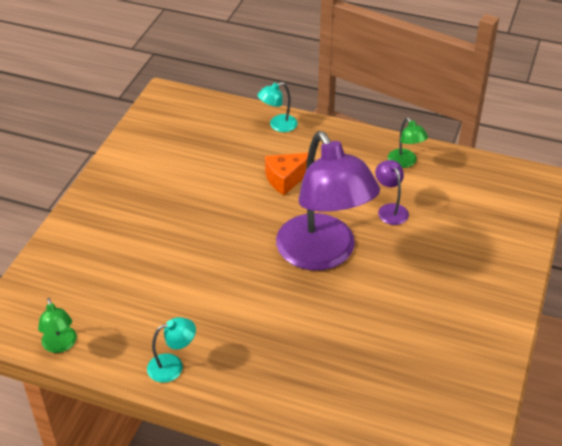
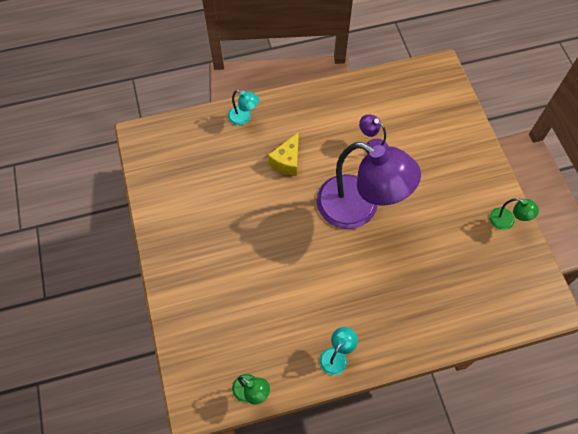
camera: 35 degrees left, 20 degrees up
turquoise lamp [257,82,298,132] -> turquoise lamp turned 90 degrees counterclockwise [228,90,259,125]
orange cheese [265,153,315,195] -> yellow cheese [268,132,299,176]
green lamp [388,117,428,168] -> green lamp moved to [490,198,539,230]

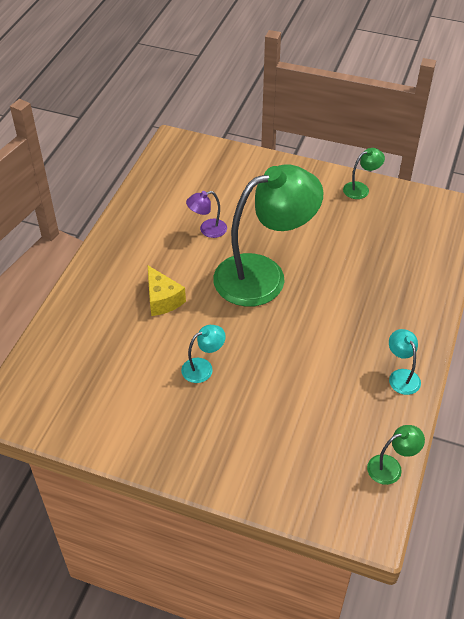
camera: 55 degrees left, 15 degrees down
turquoise lamp [228,90,259,125] -> turquoise lamp moved to [181,325,226,383]
purple lamp [316,142,421,229] -> green lamp [213,164,323,307]

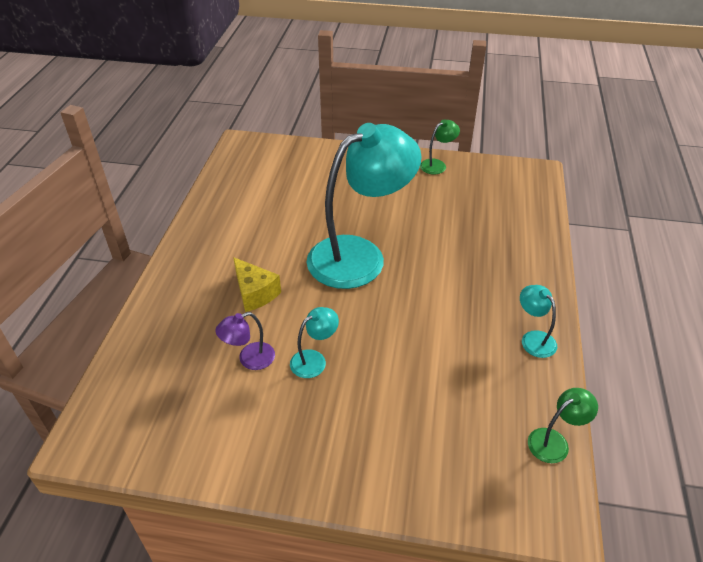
camera: 10 degrees left, 5 degrees down
purple lamp [186,191,227,238] -> purple lamp moved to [215,312,275,370]
green lamp [213,164,323,307] -> turquoise lamp [307,123,422,289]

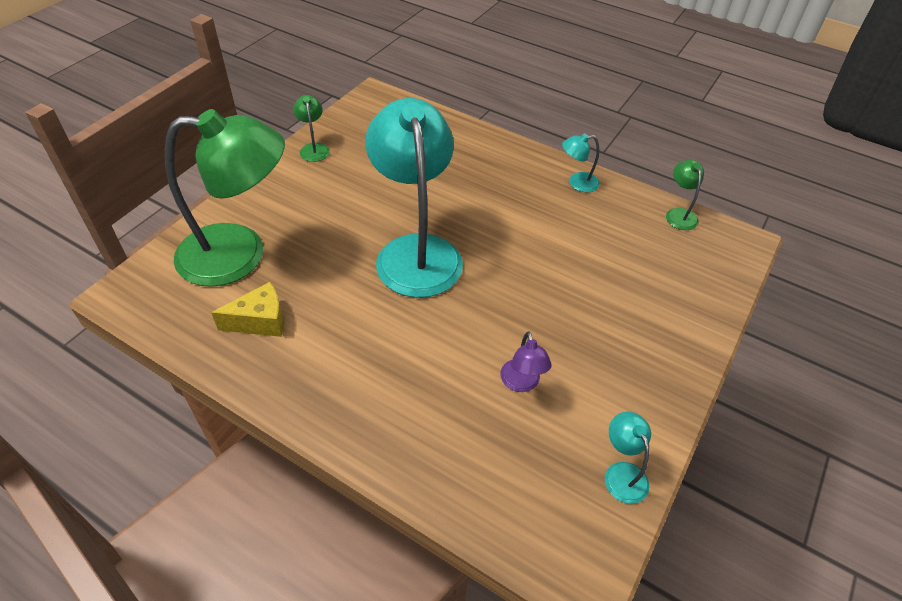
camera: 70 degrees left, 5 degrees up
yellow cheese [233,257,281,312] -> yellow cheese moved to [211,282,284,337]
turquoise lamp [290,307,339,378] -> turquoise lamp moved to [605,411,651,504]
none -> green lamp [165,109,285,287]

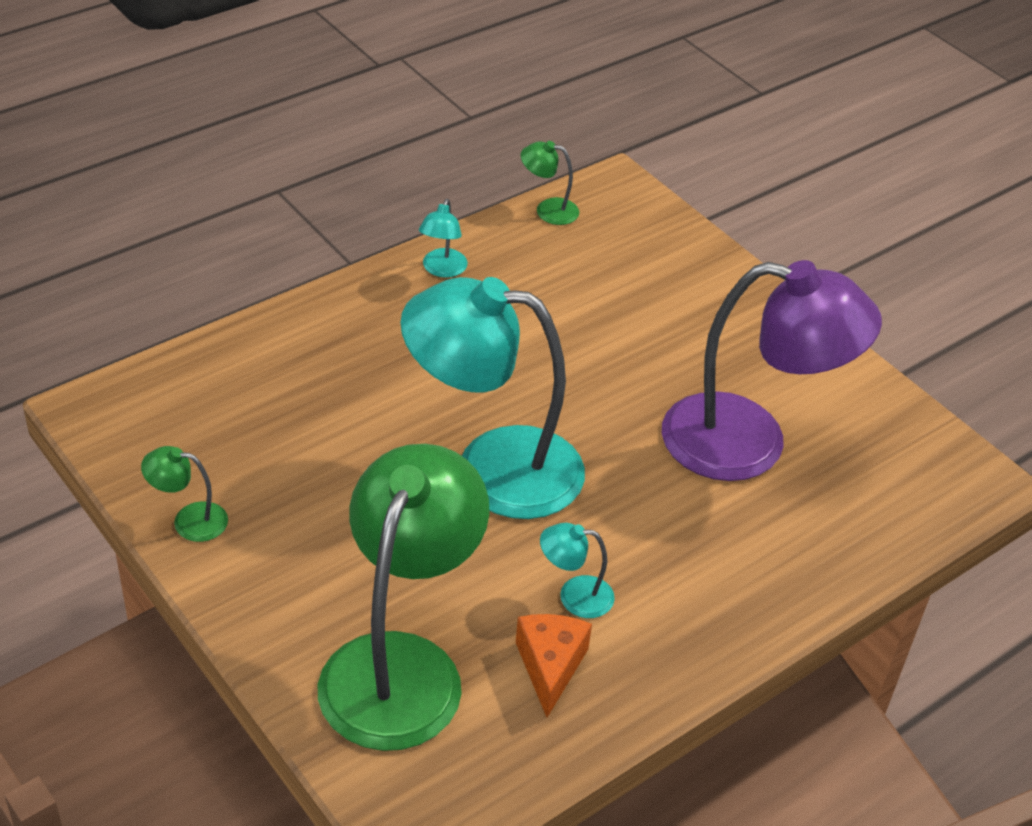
camera: 70 degrees left, 5 degrees down
yellow cheese [211,282,284,337] -> orange cheese [515,614,592,717]
purple lamp [500,331,552,392] -> purple lamp [662,260,882,481], size x2.49
turquoise lamp [605,411,651,504] -> turquoise lamp moved to [540,523,615,618]

